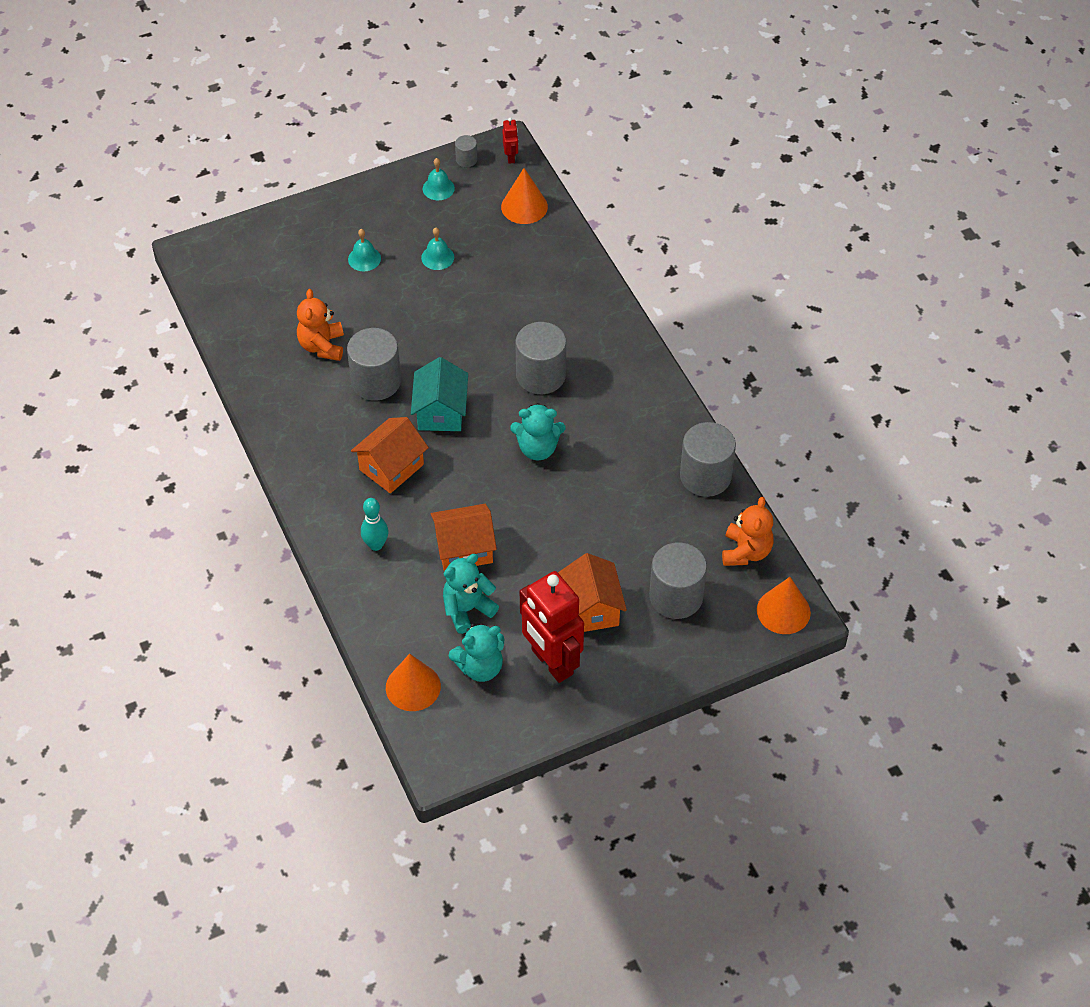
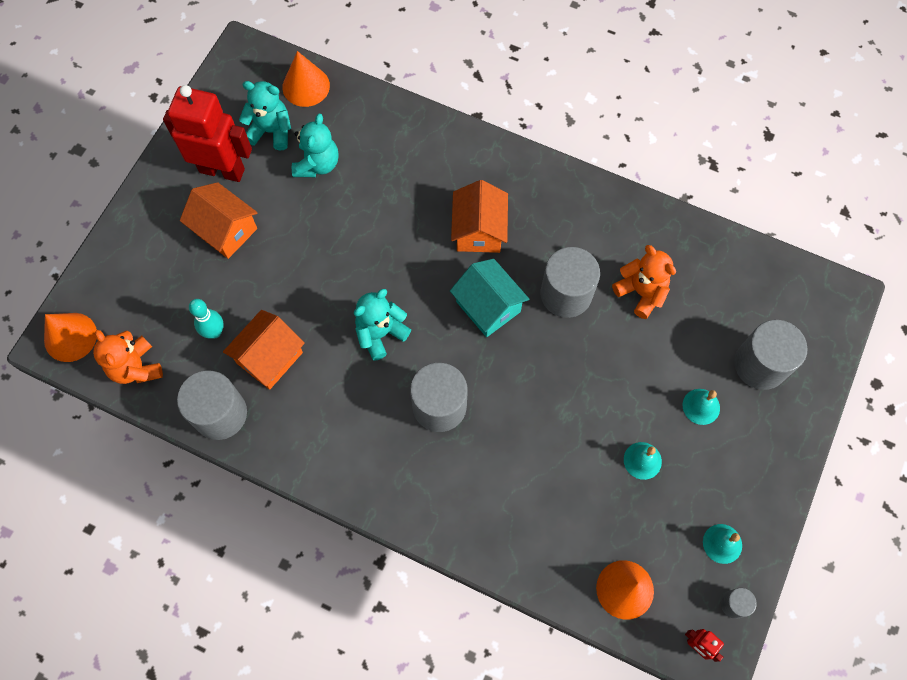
camera: 140 degrees right, 15 degrees up
turquoise bowling pin [361,498,388,551] -> turquoise bowling pin moved to [189,299,224,339]
orange house [431,504,497,571] -> orange house moved to [223,310,305,390]
turquoise teddy bear [448,623,504,682] -> turquoise teddy bear turned 75 degrees clockwise [239,81,291,150]
grey cylinder [649,542,707,619] -> grey cylinder moved to [734,320,807,390]

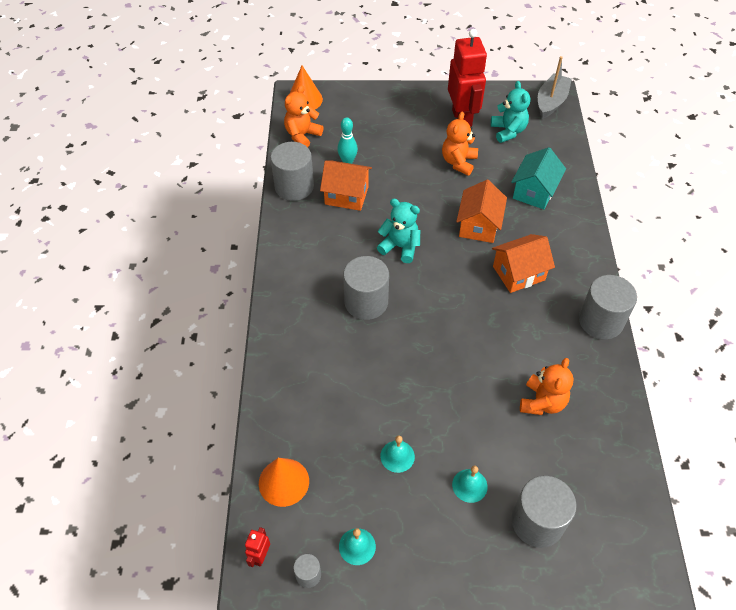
camera: 65 degrees right, 15 degrees down
orange house [180,182,258,259] -> orange house moved to [456,180,507,243]
orange cone [282,51,330,107] -> none
turquoise teddy bear [292,113,339,177] -> none
turquoise house [450,259,529,337] -> turquoise house moved to [511,147,566,210]
grey cylinder [541,247,600,318] -> grey cylinder moved to [579,275,637,340]
none -> orange teddy bear [442,112,478,176]
none -> grey boat [538,56,572,119]

